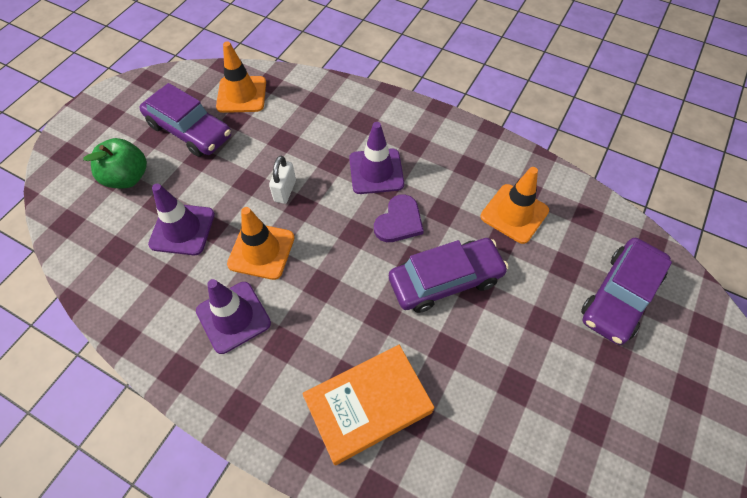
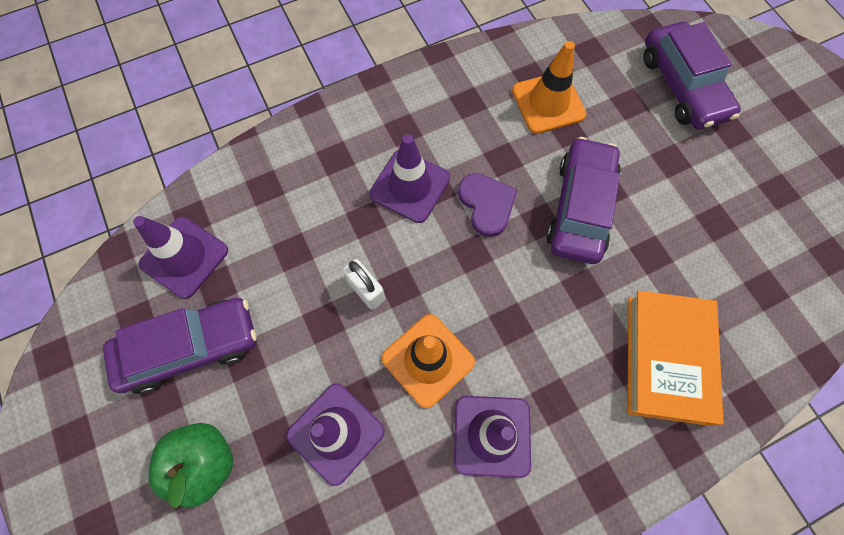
camera: 55 degrees left, 10 degrees up
orange traffic cone [216,41,266,113] -> purple traffic cone [133,216,228,299]

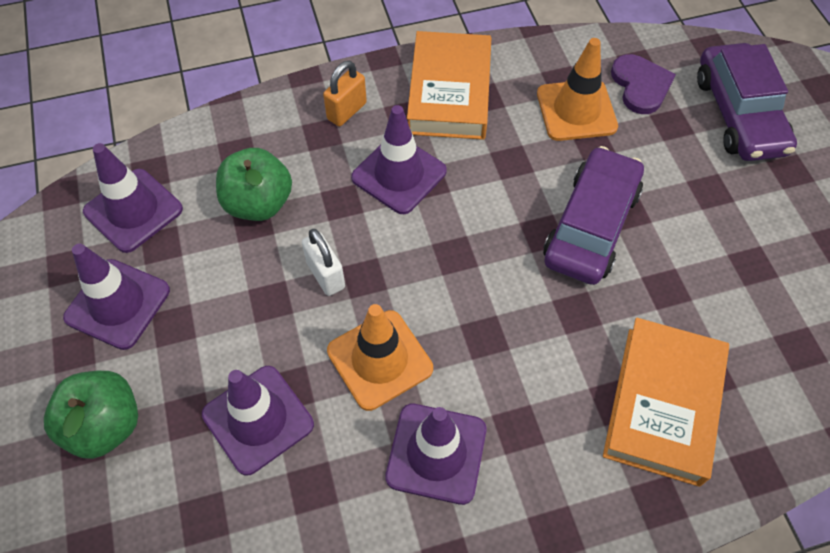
camera: 10 degrees right, 10 degrees down
purple car [103,298,257,394] -> purple traffic cone [63,244,170,350]
purple heart [458,173,518,237] -> purple heart moved to [611,54,676,114]
none -> green apple [216,148,292,221]
none -> orange padlock [323,61,367,126]
none -> orange book [407,31,491,140]

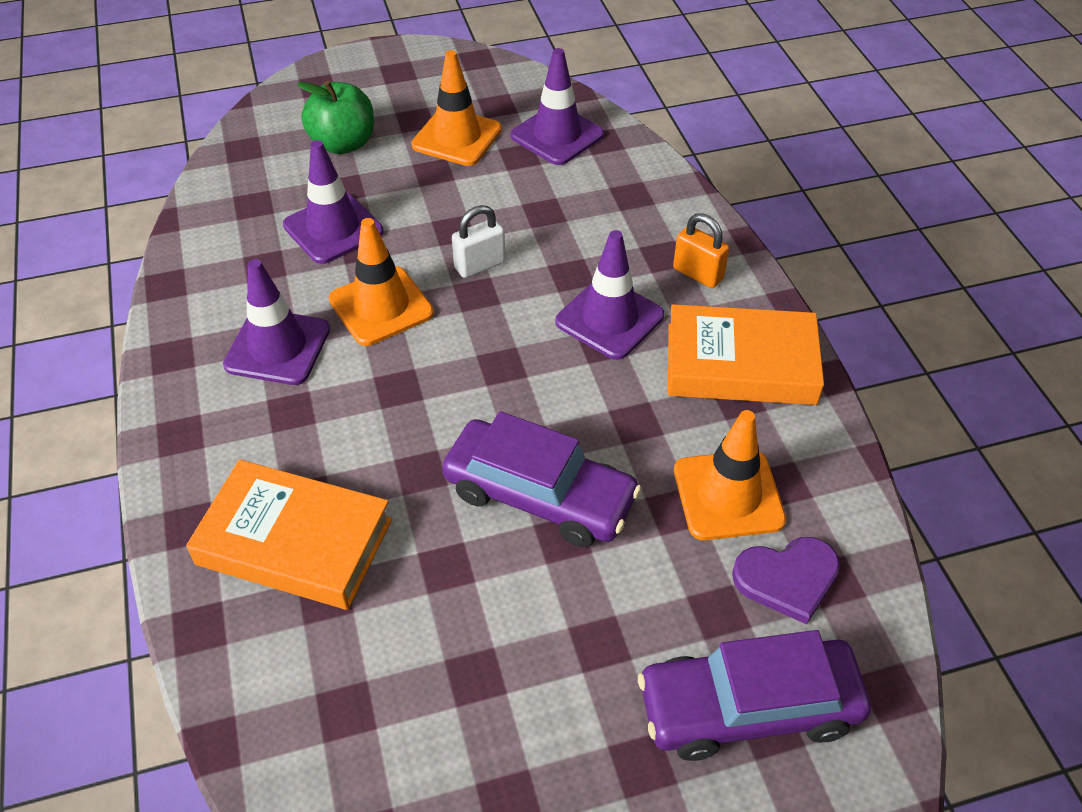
camera: 90 degrees right, 10 degrees down
purple traffic cone [63,244,170,350] -> orange traffic cone [411,50,502,166]
green apple [216,148,292,221] -> none

